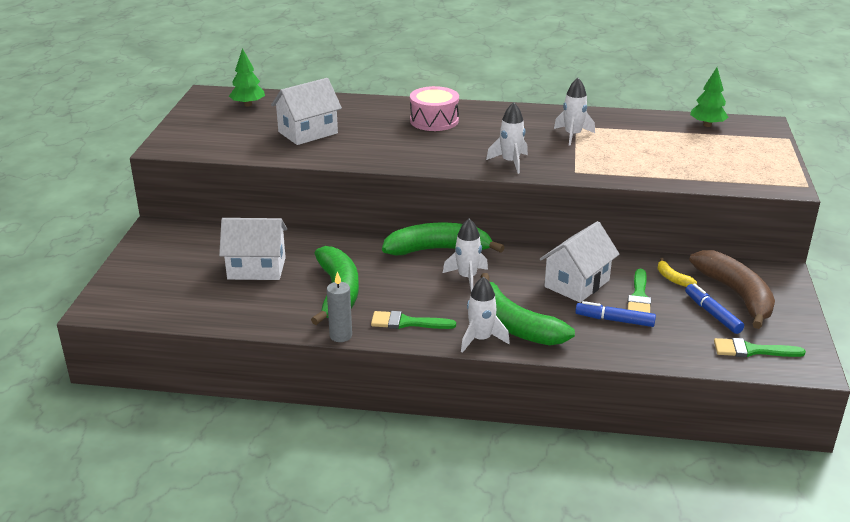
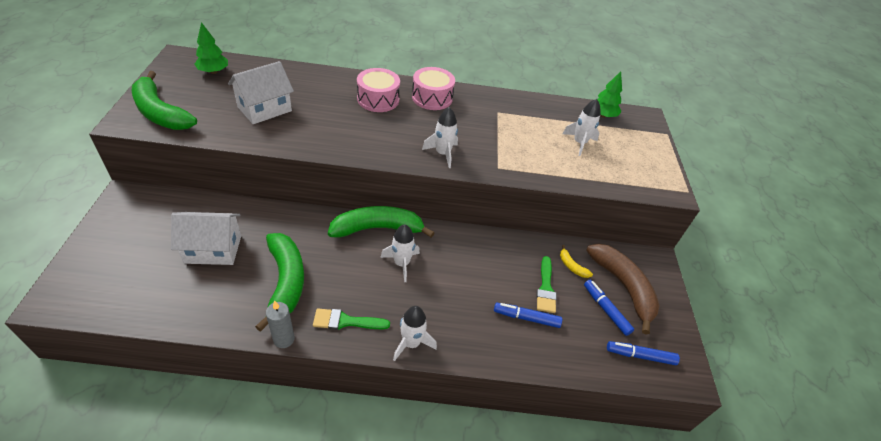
camera: 10 degrees left, 15 degrees up
green banana [481,273,575,346] -> green banana moved to [132,71,197,130]
white house [540,221,620,303] -> none
white rocket [554,78,595,146] -> white rocket moved to [563,99,600,156]
green brush [714,338,806,357] -> blue marker [607,341,680,365]
none -> pink drum [412,67,455,110]

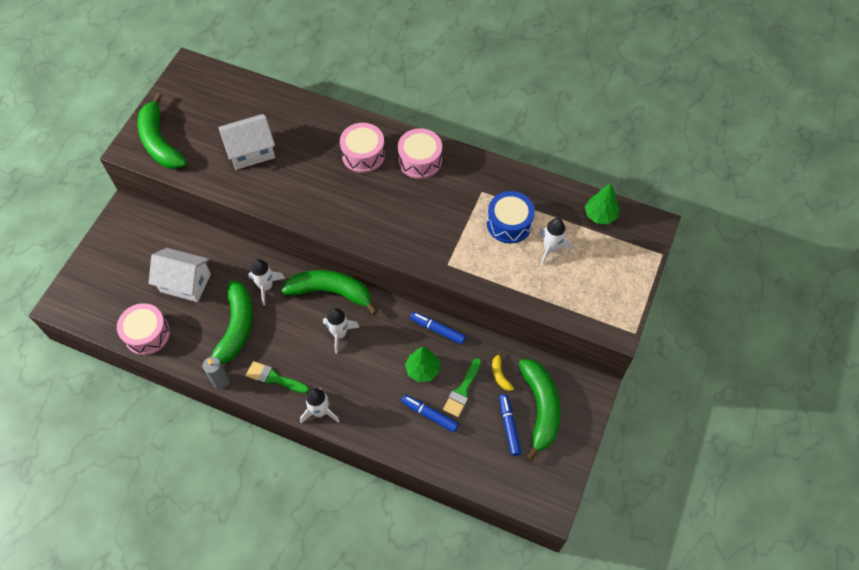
camera: 25 degrees right, 15 degrees up
green tree [194,22,228,74] -> green tree moved to [405,347,440,382]
white rocket [422,107,458,168] -> white rocket moved to [249,259,285,305]
brown banana [586,243,660,335] -> green banana [519,359,560,461]
blue marker [607,341,680,365] -> blue marker moved to [410,312,466,344]
none -> pink drum [117,303,170,355]
none -> blue drum [487,191,535,243]

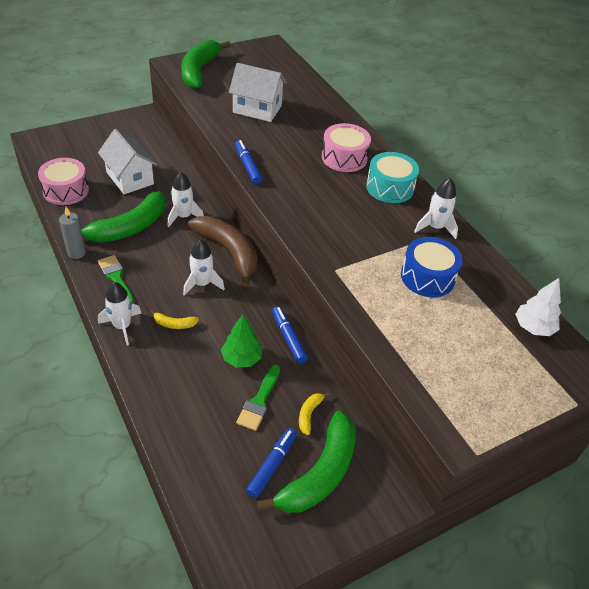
camera: 35 degrees right, 15 degrees down
green banana [281,270,378,315] -> brown banana [188,216,258,287]
pink drum [398,128,442,179] -> turquoise drum [366,152,419,203]
blue marker [401,395,459,432] -> blue marker moved to [235,140,263,184]
green brush [443,358,481,417] -> green brush turned 45 degrees counterclockwise [236,365,280,431]
white rocket [538,218,573,266] -> white rocket moved to [414,178,458,239]
green tree [585,183,620,224] -> white tree [515,278,561,336]
none -> yellow banana [150,309,199,329]

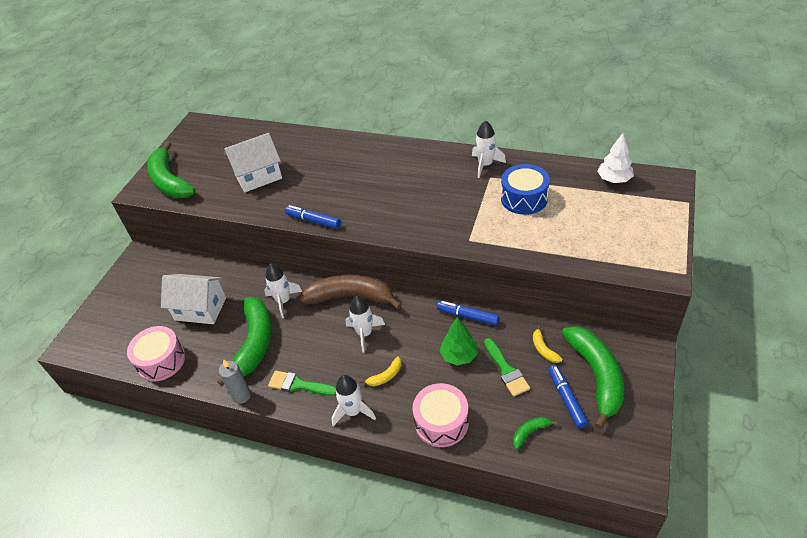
camera: 35 degrees left, 0 degrees up
pink drum [322,123,371,172] -> pink drum moved to [413,383,469,447]
turquoise drum [366,152,419,203] -> none
none -> green banana [513,417,558,449]

